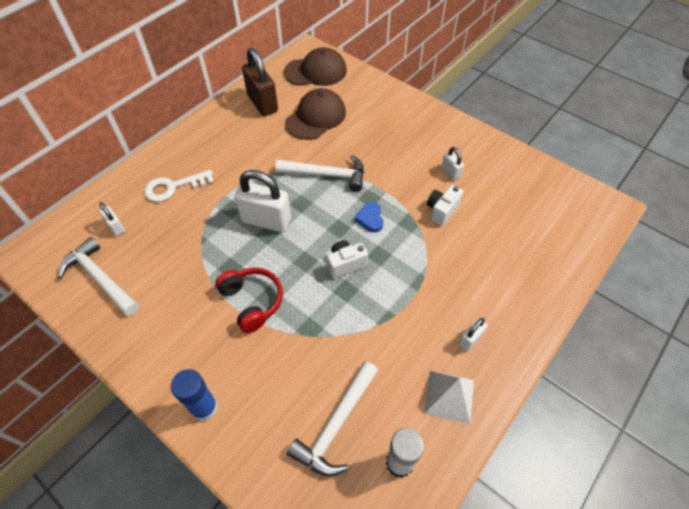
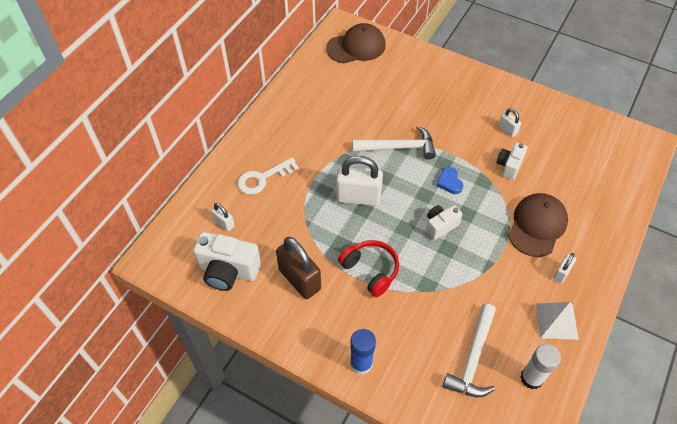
camera: 10 degrees left, 0 degrees up
white hammer [58,237,139,316] -> white camera [193,232,261,291]
brown padlock [242,48,278,116] -> brown padlock moved to [276,237,321,299]
brown cap [285,88,346,140] -> brown cap moved to [508,193,568,257]

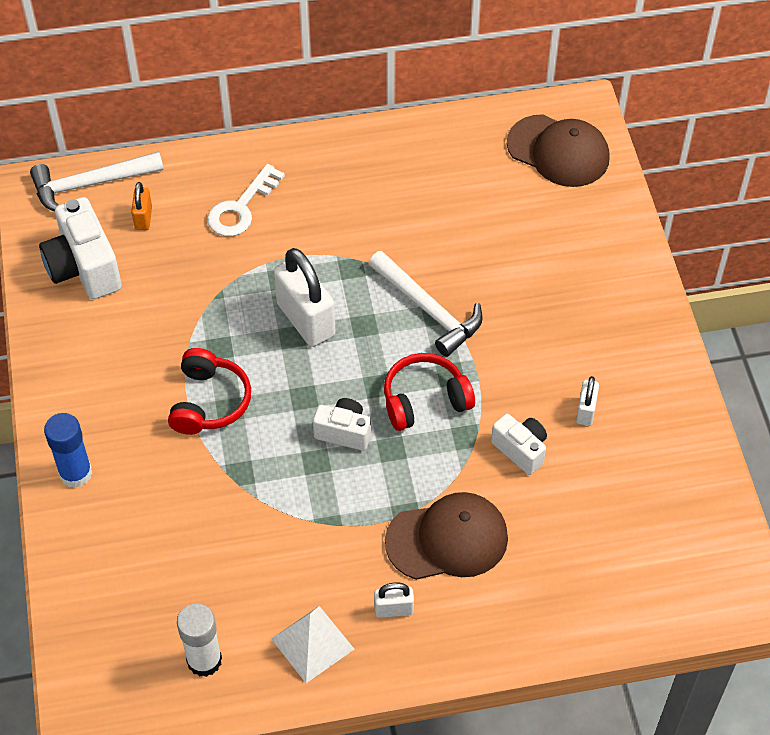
camera: 50 degrees right, 0 degrees up
white padlock [211,203,235,231] -> orange padlock [131,182,152,230]
white key [238,157,299,195] -> white key turned 75 degrees counterclockwise [207,164,285,236]
brown padlock [276,237,321,299] -> none
blue heart [436,167,463,194] -> red headphones [384,353,475,431]
white hammer [443,304,496,397] -> white hammer moved to [30,151,164,211]
white camera [496,142,527,180] -> white camera turned 60 degrees clockwise [491,414,547,475]

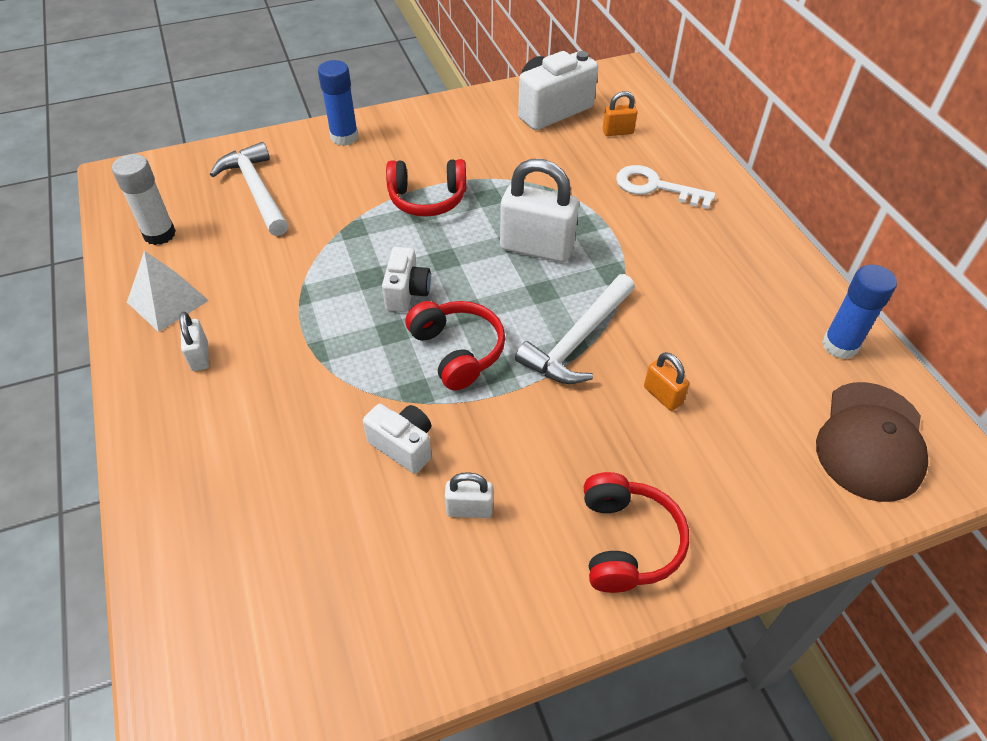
camera: 80 degrees right, 5 degrees down
white hammer [30,151,164,211] -> white hammer moved to [210,142,288,236]
white padlock [274,248,335,347] -> white padlock turned 60 degrees clockwise [500,159,579,262]
brown cap [385,492,508,580] -> none
white camera [491,414,547,475] -> white camera turned 90 degrees counterclockwise [363,404,431,474]
none -> red headphones [584,472,689,593]
none -> orange padlock [644,352,689,411]
none -> blue glue stick [822,264,897,359]

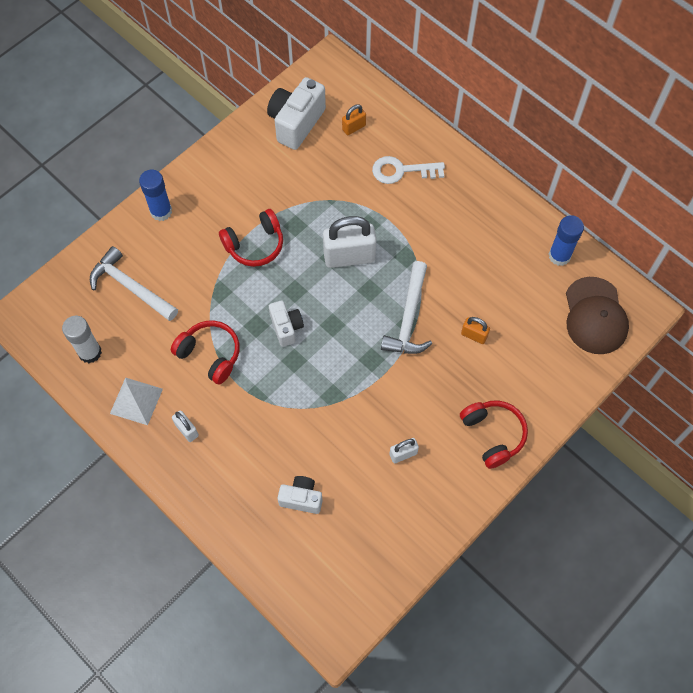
camera: 25 degrees left, 15 degrees up
white camera [363,404,431,474] -> white camera moved to [278,476,323,514]
red headphones [405,301,505,391] -> red headphones moved to [171,320,240,385]

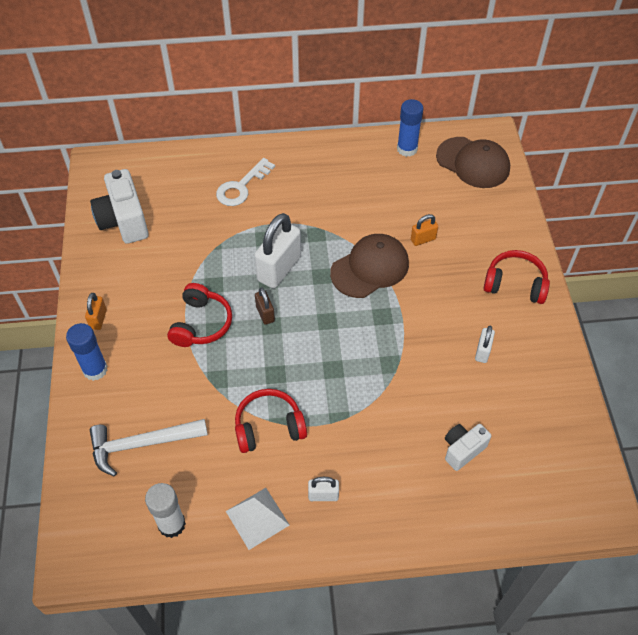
camera: 50 degrees left, 10 degrees down
white camera [269,301,304,347] -> none
orange padlock [342,104,366,135] -> orange padlock moved to [85,293,107,330]
white hammer [381,261,432,354] -> brown cap [330,234,409,298]
none -> brown padlock [255,287,275,325]

